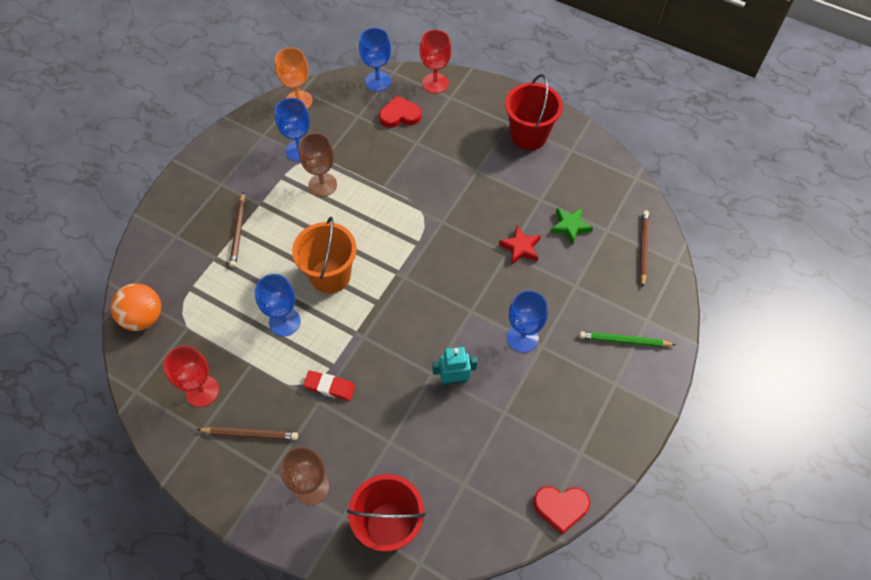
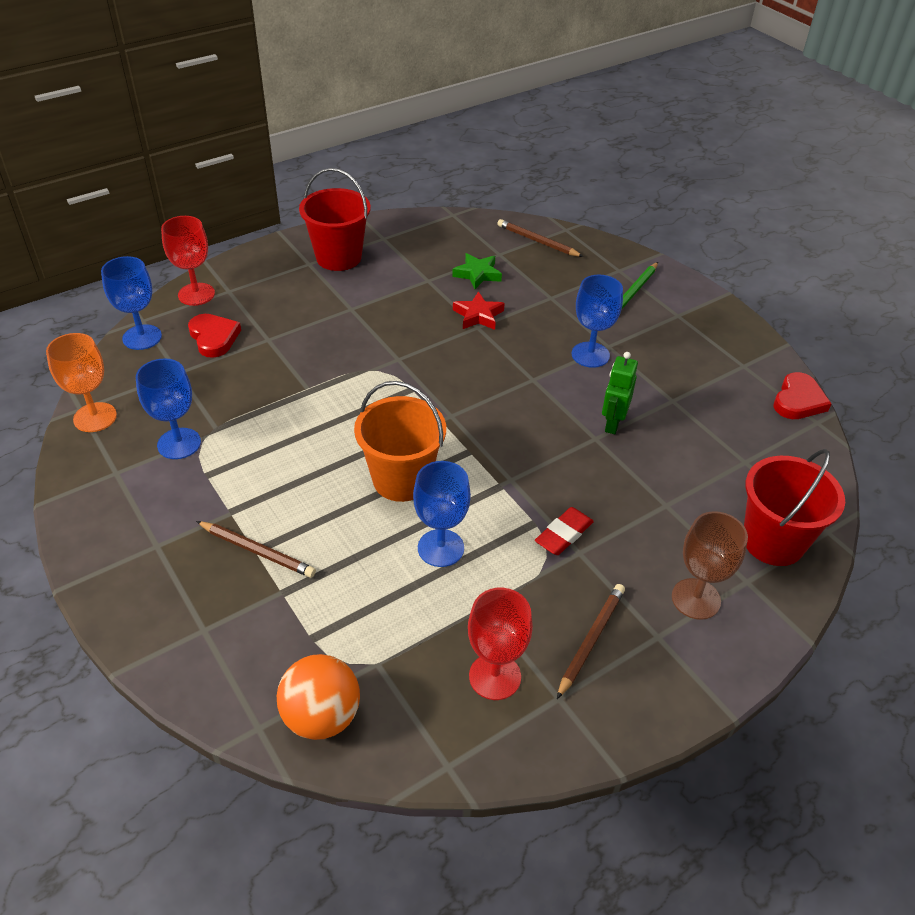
camera: 65 degrees left, 15 degrees down
brown goblet [299,133,337,197] -> none
red heart [379,96,421,128] -> red heart turned 135 degrees clockwise [188,314,241,358]
turquoise robot [433,347,477,385] -> green robot [602,352,638,434]

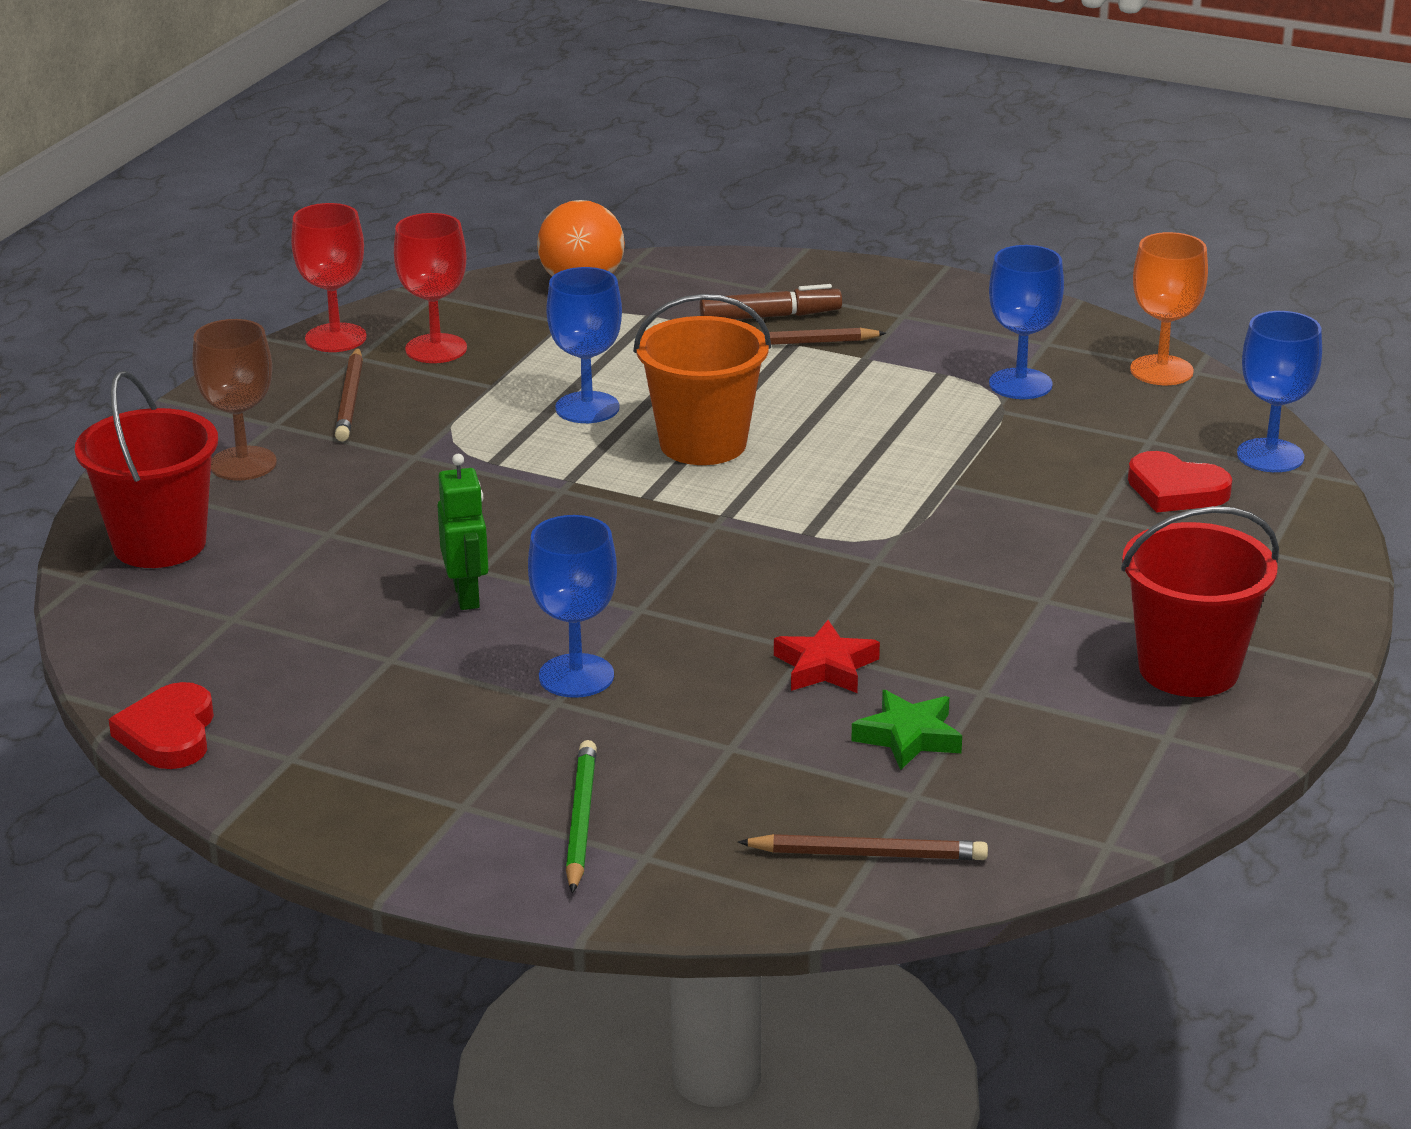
camera: 150 degrees right, 15 degrees down
red goblet [161,216,215,306] -> red goblet moved to [291,203,367,352]
red eraser [535,507,594,555] -> none
none -> brown marker [699,284,842,320]

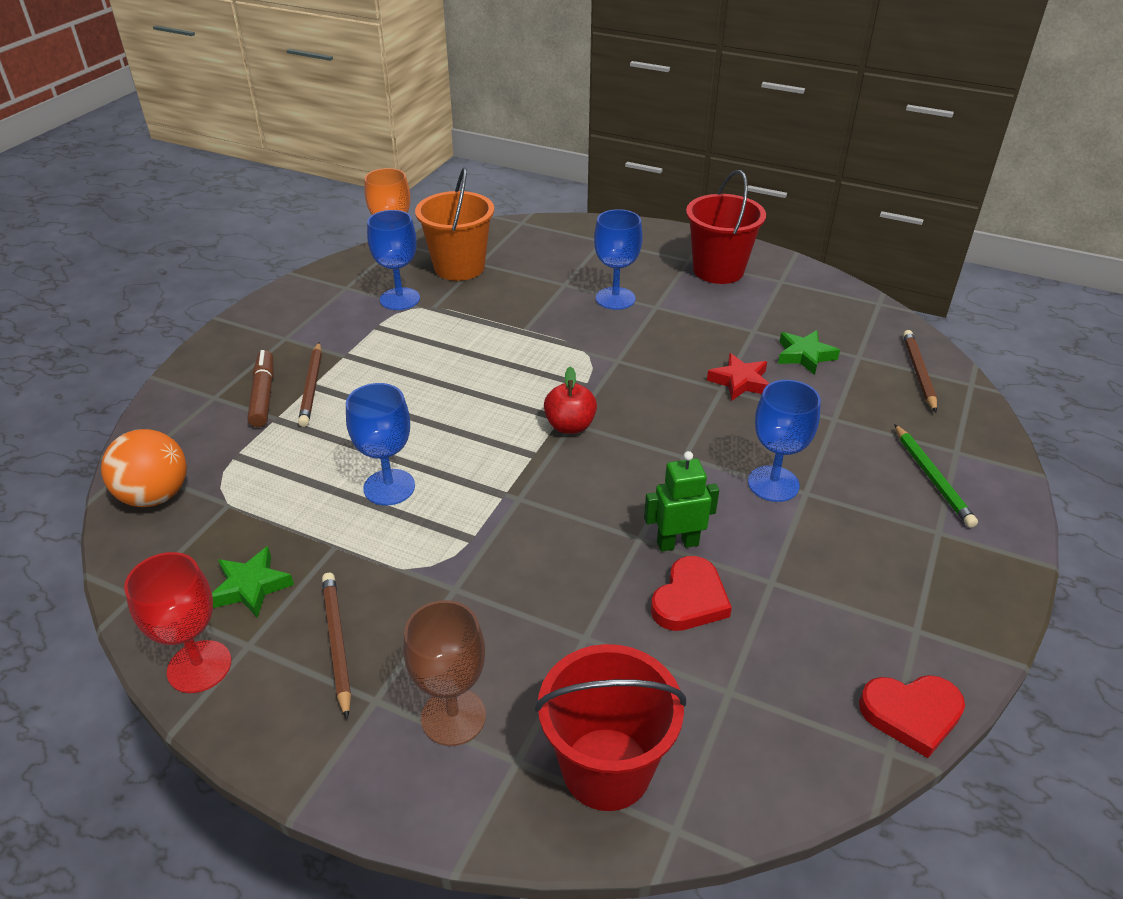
camera: 90 degrees left, 10 degrees up
brown pencil [335,347,363,442] -> brown pencil turned 105 degrees counterclockwise [322,573,351,719]
red goblet [394,213,467,363] -> green star [212,546,294,618]
green pencil [566,740,597,893] -> green pencil turned 105 degrees counterclockwise [894,424,978,528]
orange bucket [633,294,771,465] -> orange bucket moved to [415,167,494,281]
red heart [1128,451,1232,513] -> red heart moved to [651,556,732,631]
blue goblet [1237,311,1322,472] -> blue goblet moved to [594,209,643,310]
none -> red apple [544,367,597,434]

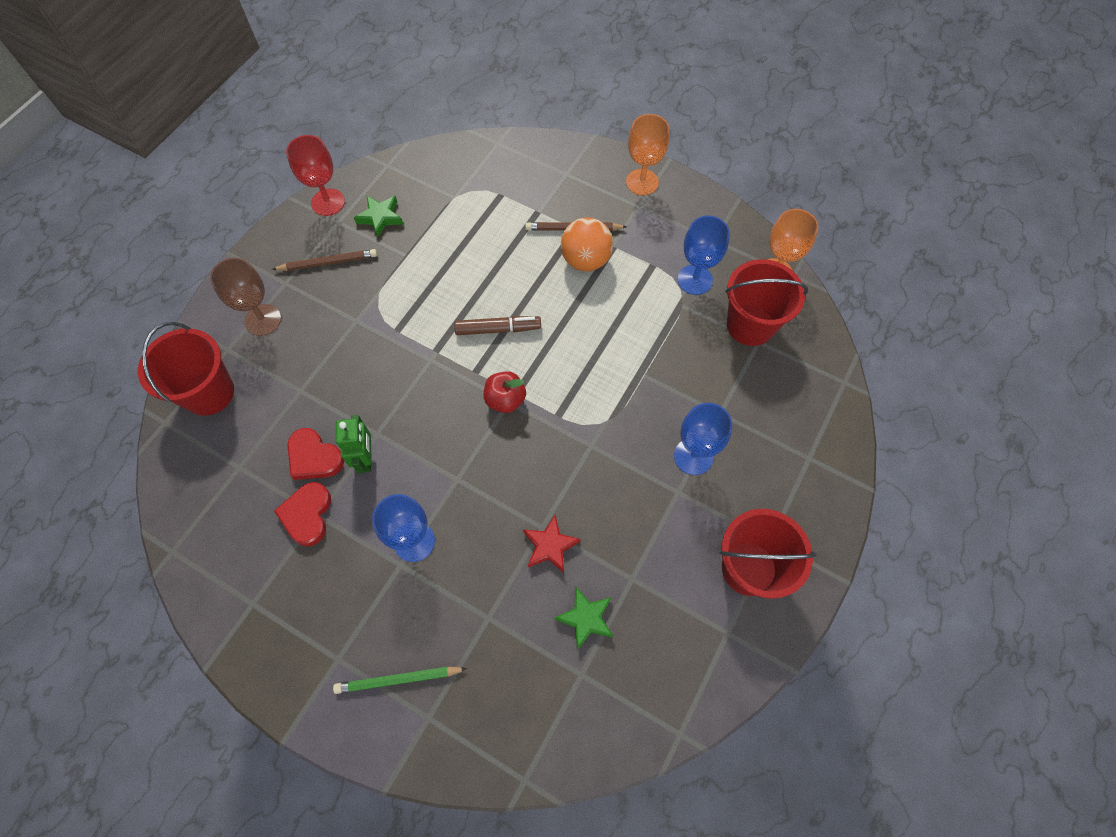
camera: 95 degrees right, 25 degrees up
orange ball [101,429,187,507] -> orange ball moved to [561,218,613,271]
brown marker [248,350,274,427] -> brown marker moved to [454,316,541,335]
blue goblet [346,383,415,506] -> none
orange bucket [415,167,494,281] -> red bucket [725,259,808,346]
red heart [859,675,965,758] -> red heart moved to [274,482,331,546]
brown pencil [903,330,937,412] -> none
none -> orange goblet [626,114,669,195]

